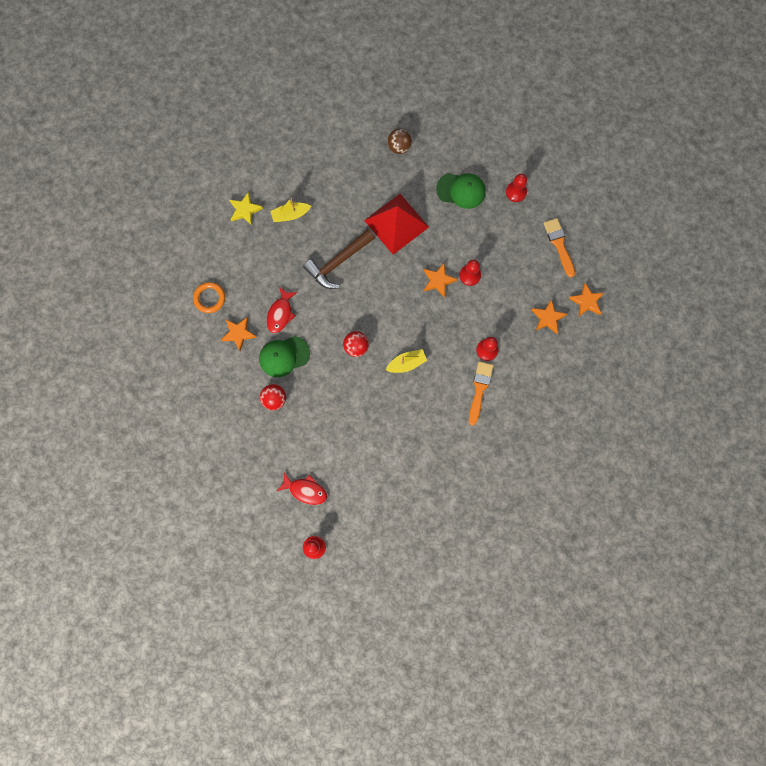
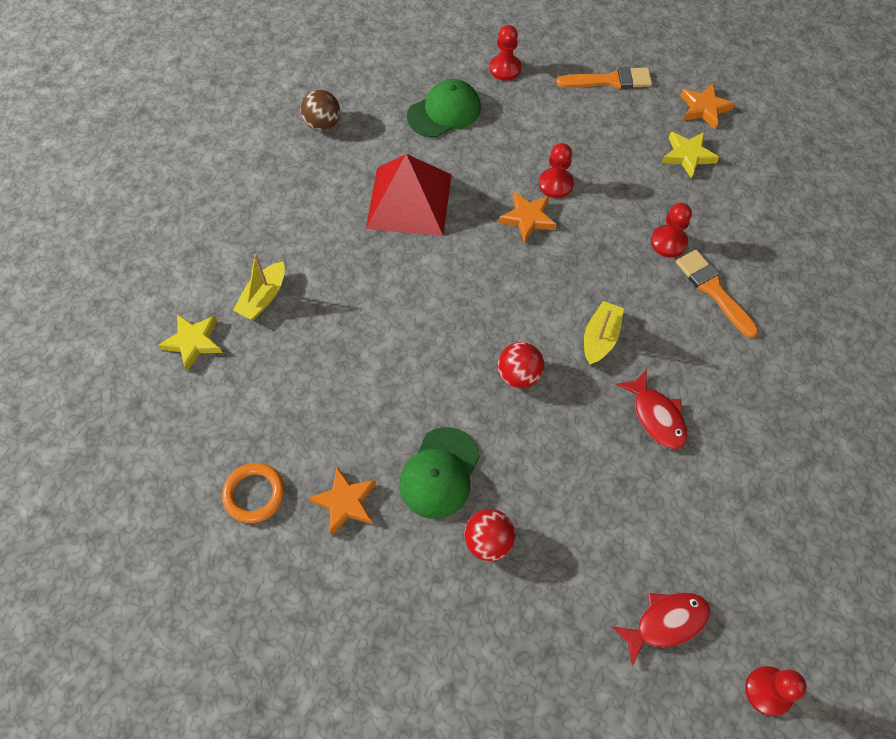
camera: 45 degrees left, 15 degrees down
red fish [267,287,298,333] -> red fish moved to [616,369,688,449]
brown hammer [303,229,375,289] -> none
orange star [532,299,567,334] -> yellow star [662,132,719,179]
orange brush [543,218,575,277] -> orange brush turned 150 degrees clockwise [556,67,652,89]

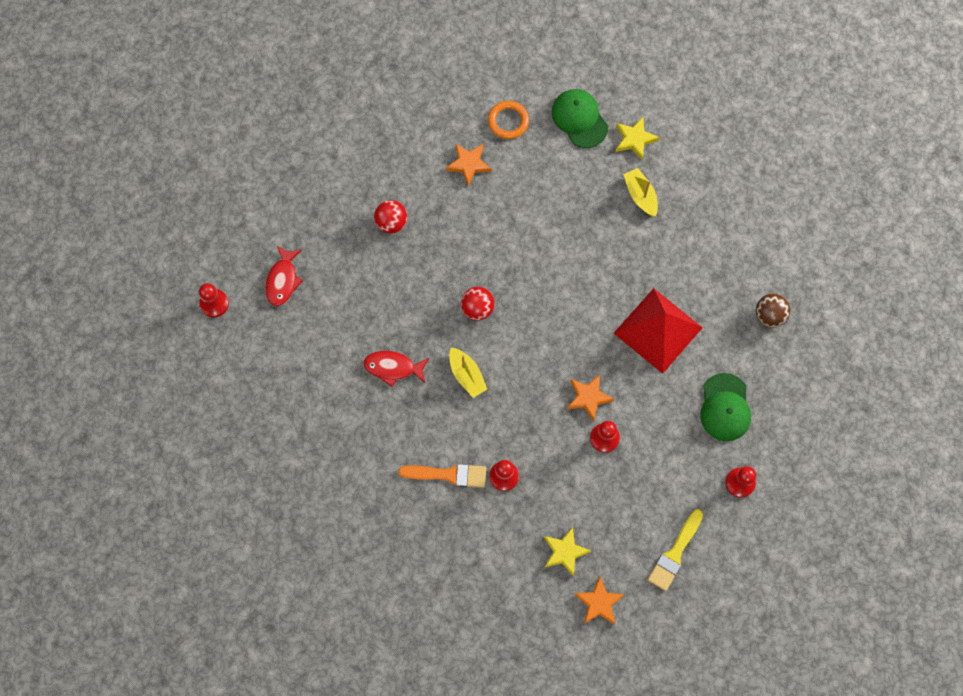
camera: 125 degrees right, 10 degrees up
green cap [399,427,480,519] -> green cap moved to [551,89,608,148]
orange brush [556,67,652,89] -> yellow brush [648,509,703,591]

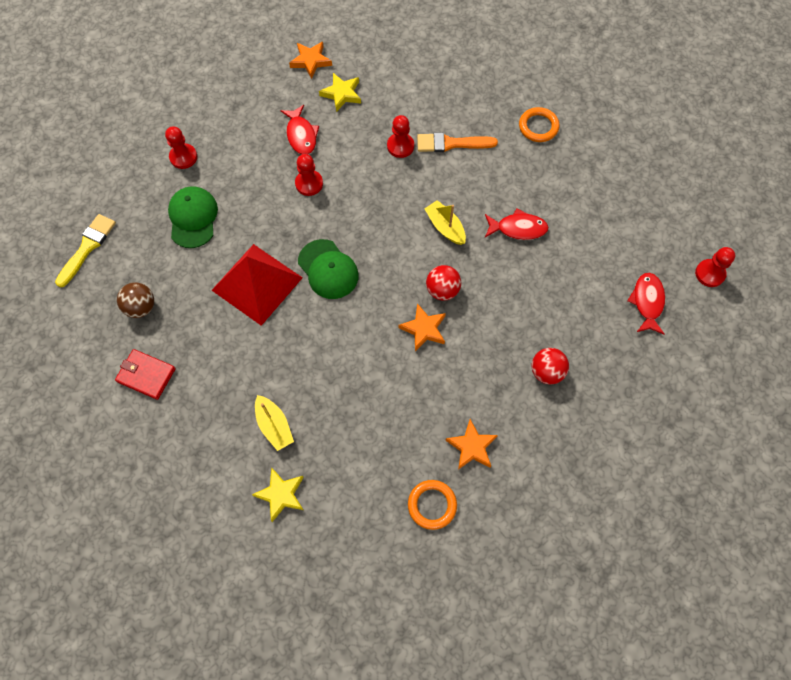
camera: 175 degrees right, 5 degrees down
green cap [551,89,608,148] -> green cap moved to [298,239,359,299]
orange star [567,374,614,422] -> orange star moved to [398,303,446,351]
yellow brush [648,509,703,591] -> yellow brush moved to [55,214,116,288]
none -> red wallet [115,349,176,400]
none -> red fish [280,105,319,154]
none -> orange ring [519,107,559,142]

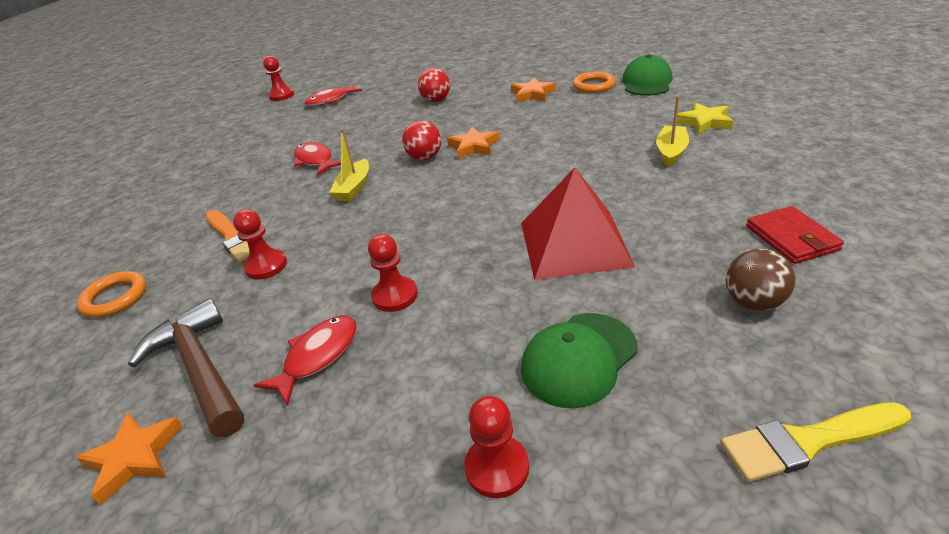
camera: 125 degrees left, 30 degrees down
green cap [298,239,359,299] -> green cap moved to [622,54,672,96]
yellow star [319,73,361,112] -> brown hammer [128,298,244,438]
orange ring [519,107,559,142] -> orange ring moved to [77,271,146,317]

